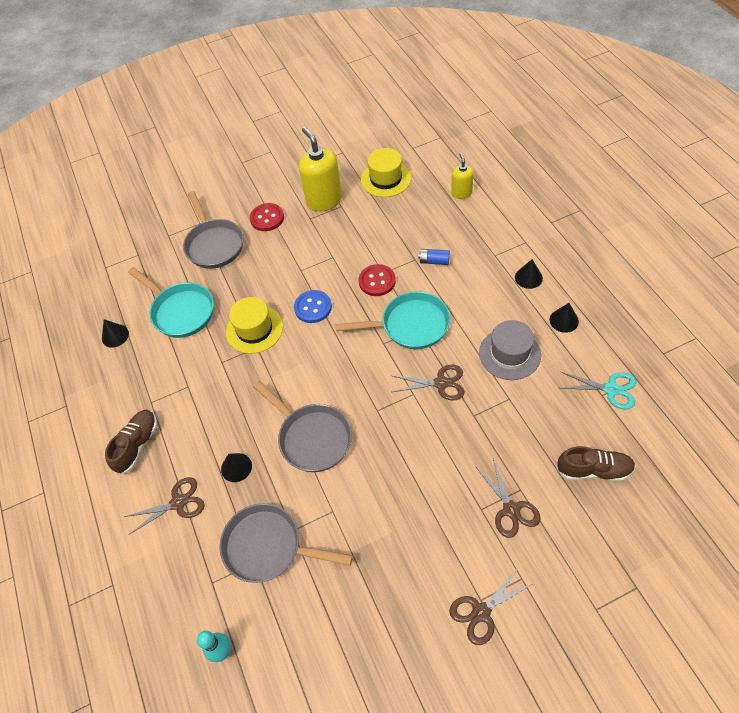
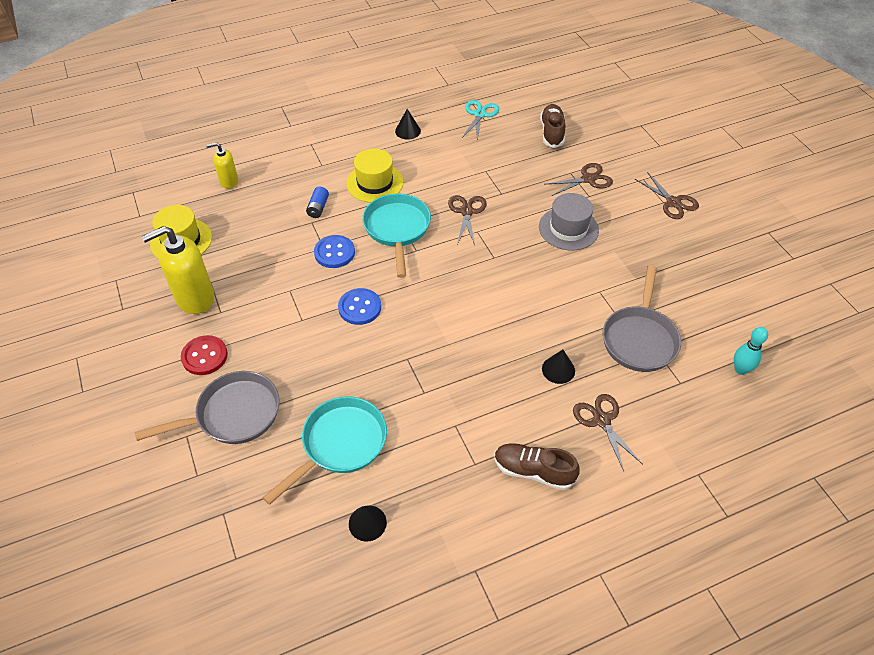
camera: 95 degrees left, 5 degrees down
yellow hat [226,297,283,354] -> yellow hat moved to [346,149,403,203]
grey pan [253,381,352,472] -> none
red button [359,264,396,296] -> blue button [314,235,355,268]
grey hat [479,320,541,380] -> grey hat moved to [539,193,599,250]
black cone [515,259,543,289] -> none

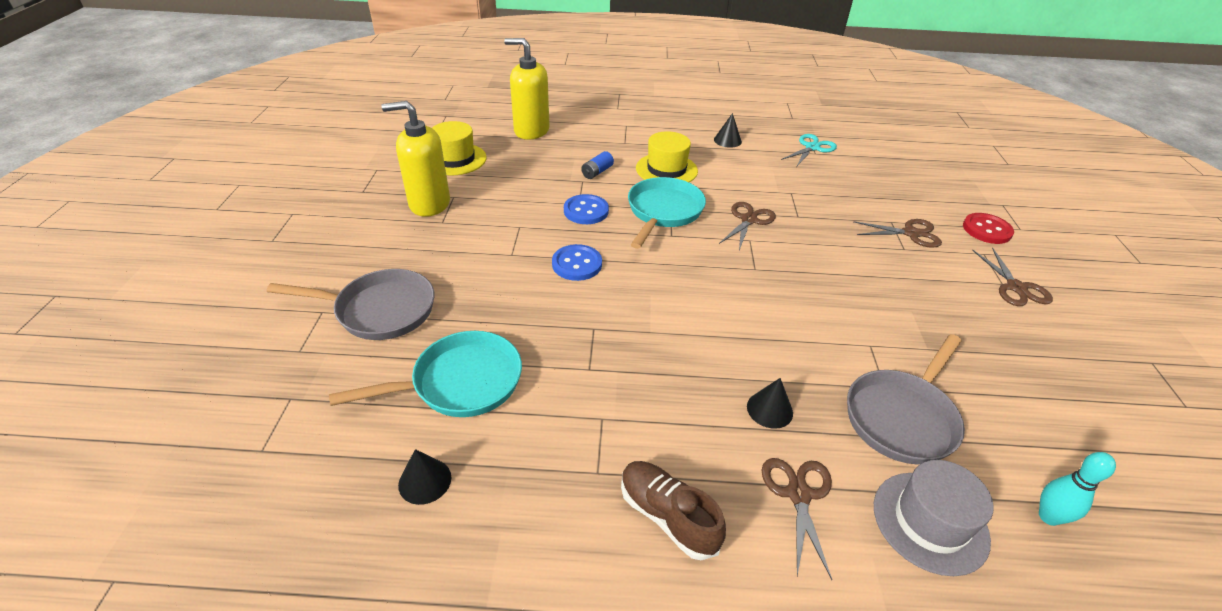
camera: 25 degrees right, 10 degrees down
red button [181,335,228,375] -> red button moved to [963,213,1014,244]
yellow soap dispenser [206,142,238,189] -> yellow soap dispenser [504,38,550,140], size x1.82
grey hat [539,193,599,250] -> grey hat moved to [874,460,994,576]
brown shoe [540,104,565,148] -> none

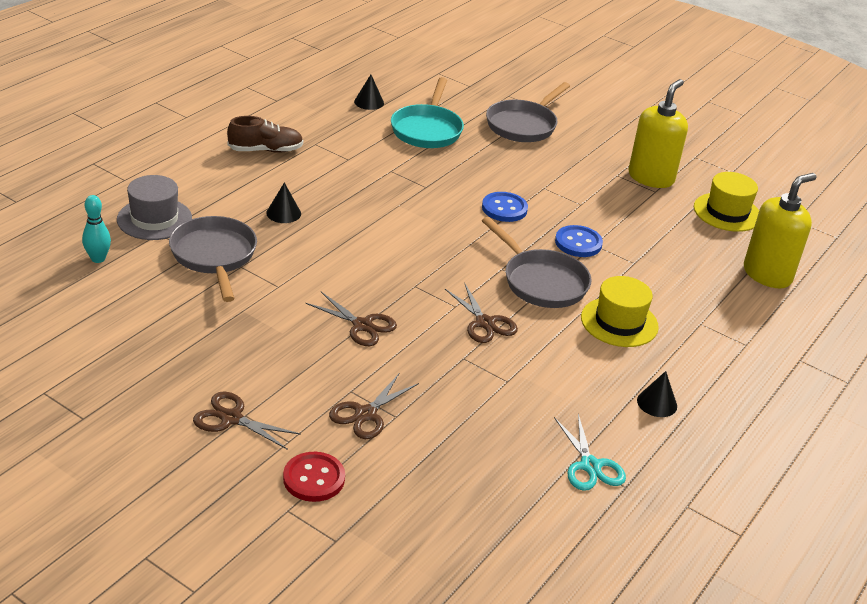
camera: 120 degrees right, 5 degrees down
blue battery [581,151,614,179] -> none
turquoise pan [628,177,706,249] -> grey pan [482,217,592,308]
brown scissors [762,458,832,580] -> brown scissors moved to [306,292,397,346]

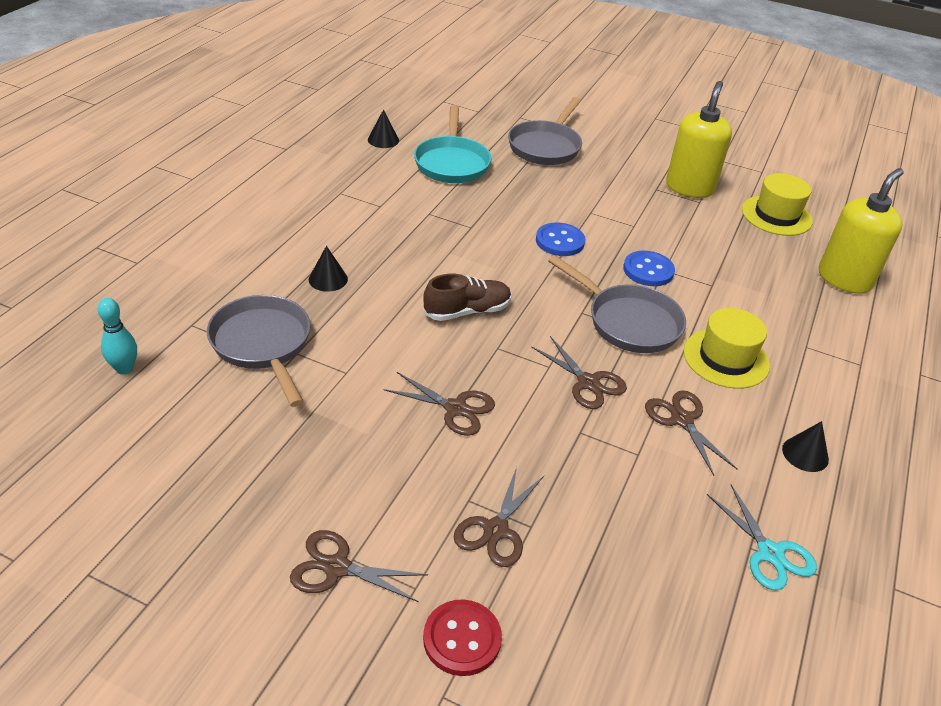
camera: 10 degrees left, 5 degrees up
grey hat [117,175,192,240] -> none
brown shoe [227,116,303,153] -> brown shoe moved to [423,274,511,321]
none -> brown scissors [645,390,738,476]

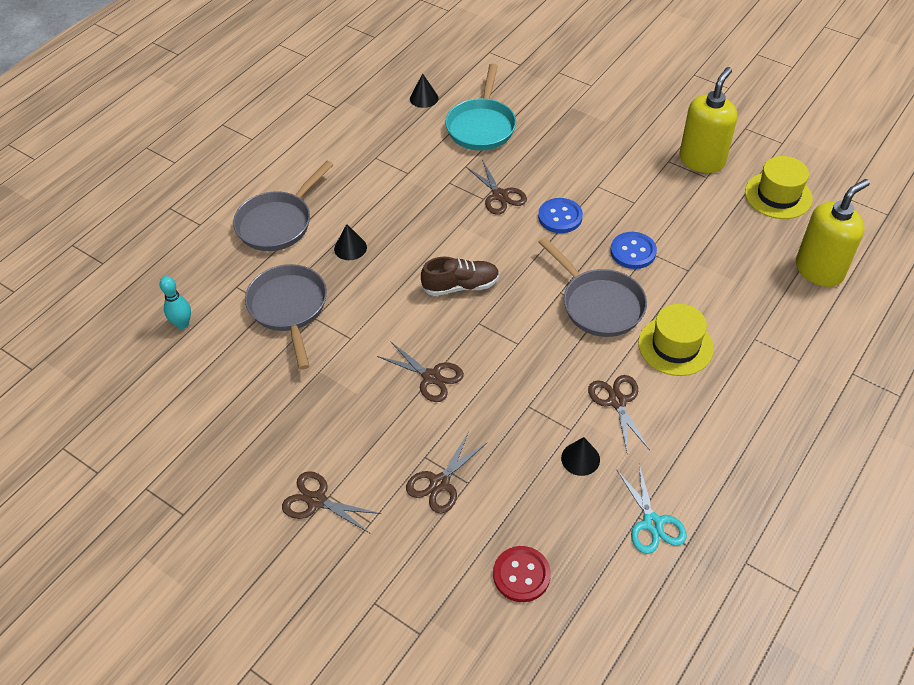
camera: 15 degrees right, 10 degrees up
red button [423,599,502,676] -> red button moved to [493,546,551,602]
grey pan [508,97,582,165] -> grey pan moved to [233,161,333,251]
brown scissors [531,336,627,409] -> brown scissors moved to [466,160,527,215]
black cone [782,421,829,472] -> black cone moved to [561,437,600,476]

